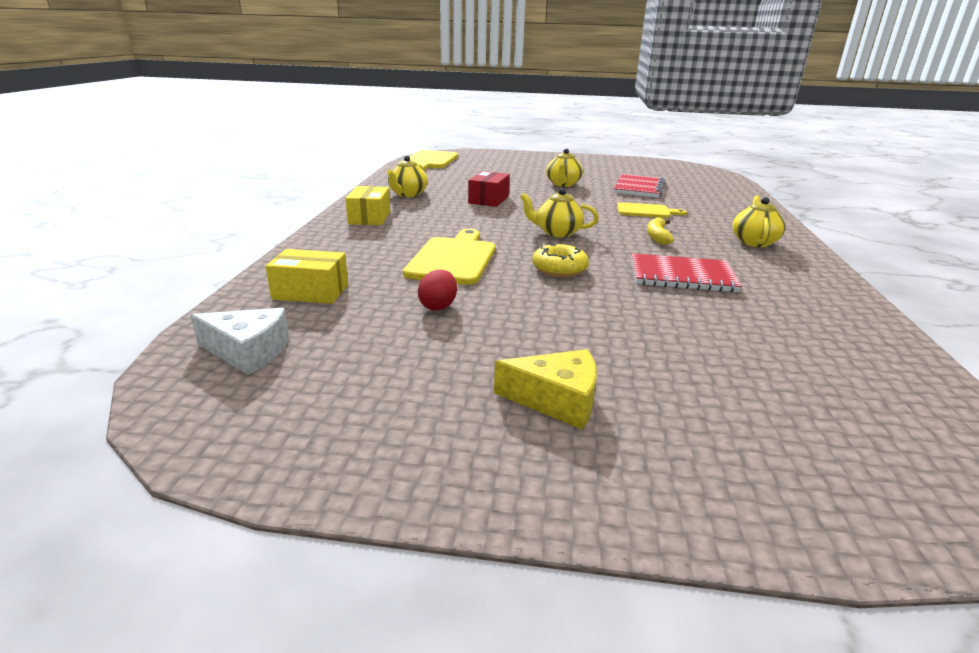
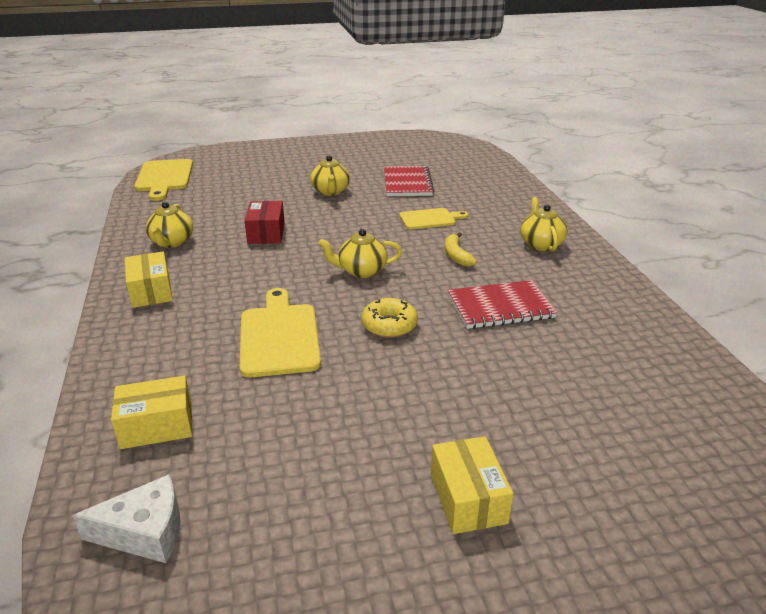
camera: 20 degrees left, 5 degrees up
red egg [418,269,457,311] -> none
yellow cheese [494,349,597,430] -> yellow box [431,436,513,534]

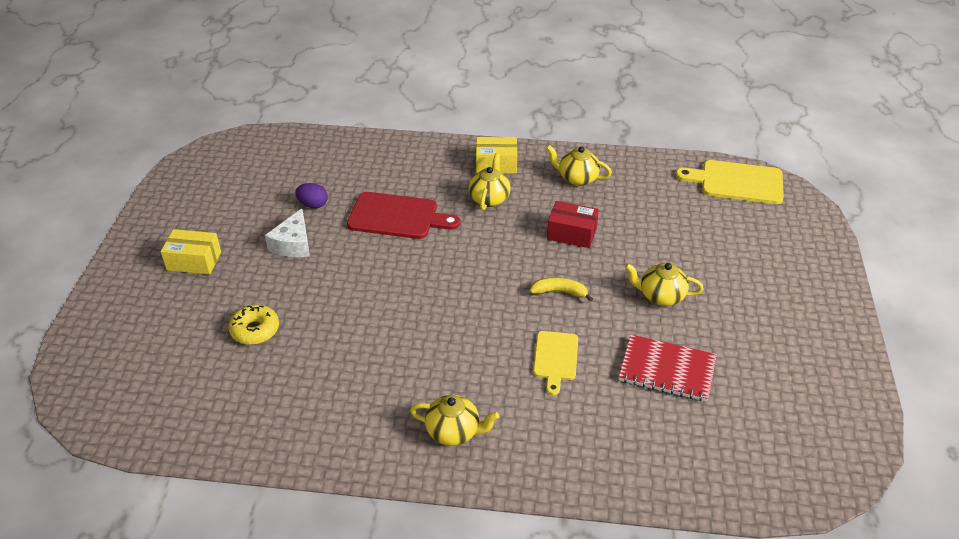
camera: 110 degrees right, 10 degrees up
white cheese [72,474,181,563] -> white cheese moved to [265,208,310,257]
yellow box [111,376,192,449] -> none
yellow cutting board [240,288,321,377] -> red cutting board [347,192,460,239]
yellow teapot [319,229,402,278] -> yellow teapot moved to [469,153,511,211]
yellow donut [362,298,418,338] -> yellow donut moved to [229,305,279,345]
yellow banana [445,232,477,267] -> yellow banana moved to [530,277,593,302]
red notebook [448,280,557,329] -> none
none -> purple egg [295,183,328,208]

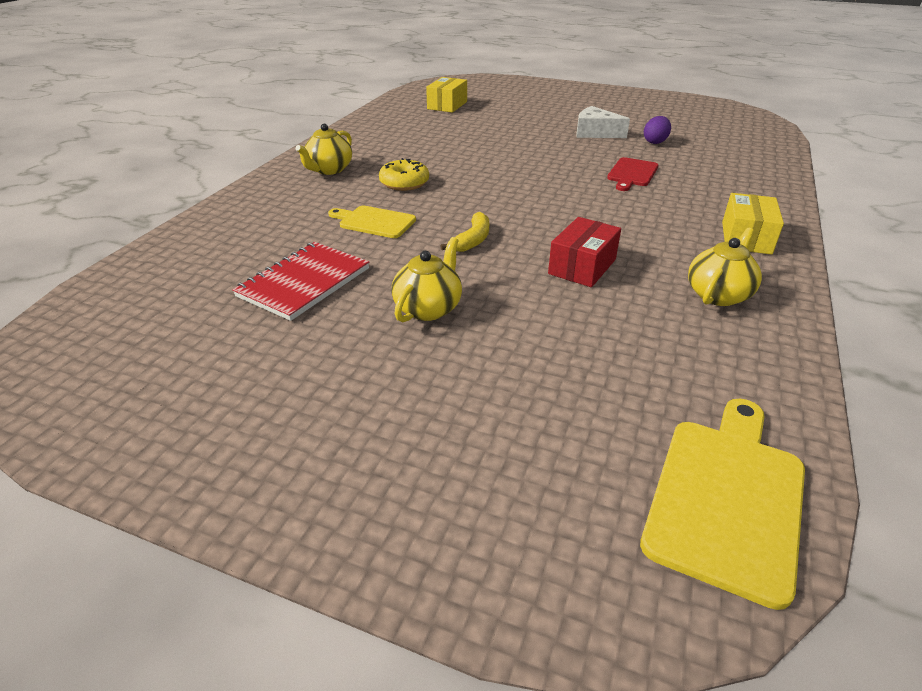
camera: 105 degrees right, 5 degrees down
yellow box [161,229,221,275] -> yellow box moved to [426,77,467,113]
yellow donut [229,305,279,345] -> yellow donut moved to [379,158,429,191]
red cutting board [347,192,460,239] -> red cutting board [607,157,658,191], size x0.63
yellow teapot [469,153,511,211] -> none

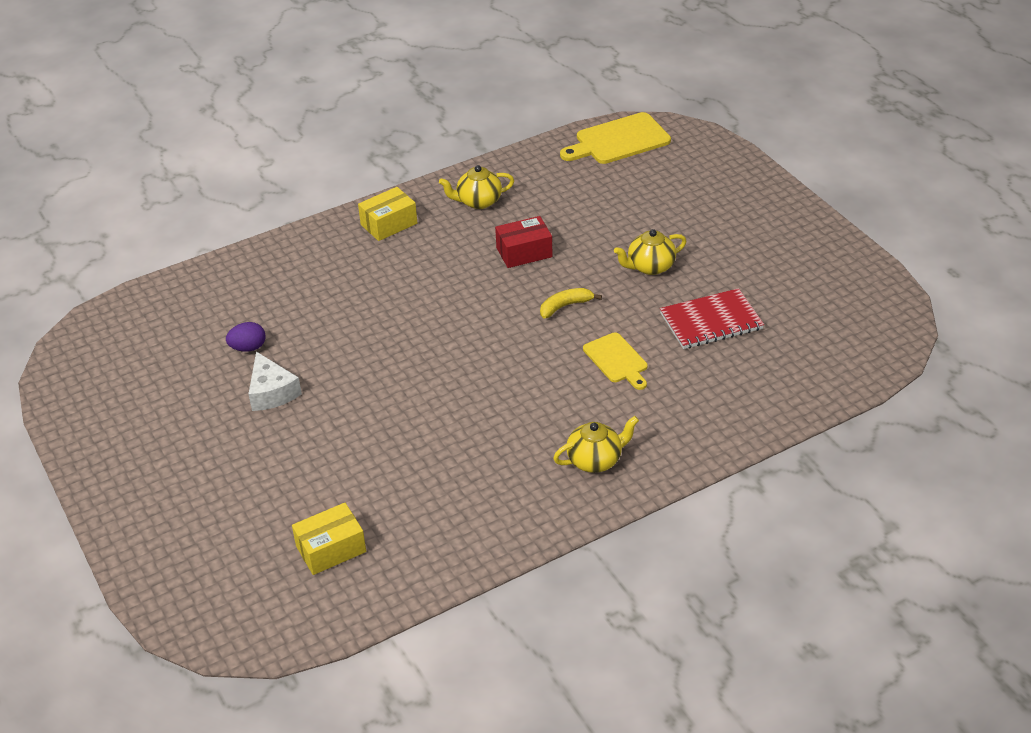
camera: 140 degrees left, 5 degrees up
yellow donut [379,158,429,191] -> none
red cutting board [607,157,658,191] -> none

